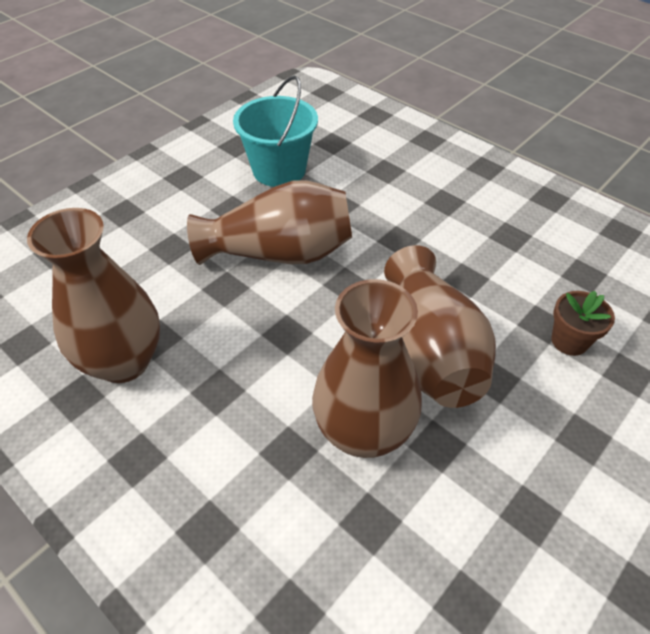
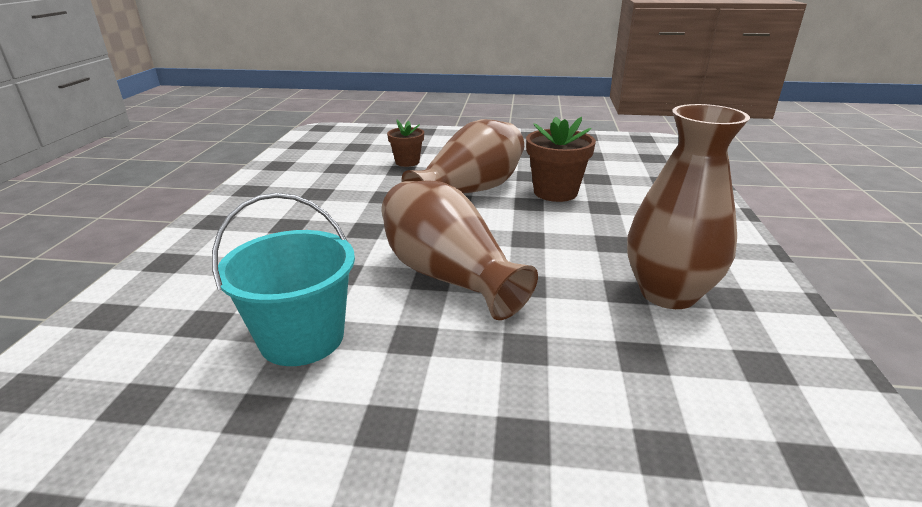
camera: 125 degrees left, 20 degrees down
brown vase [312,279,422,458] -> brown flower pot [526,117,596,202]

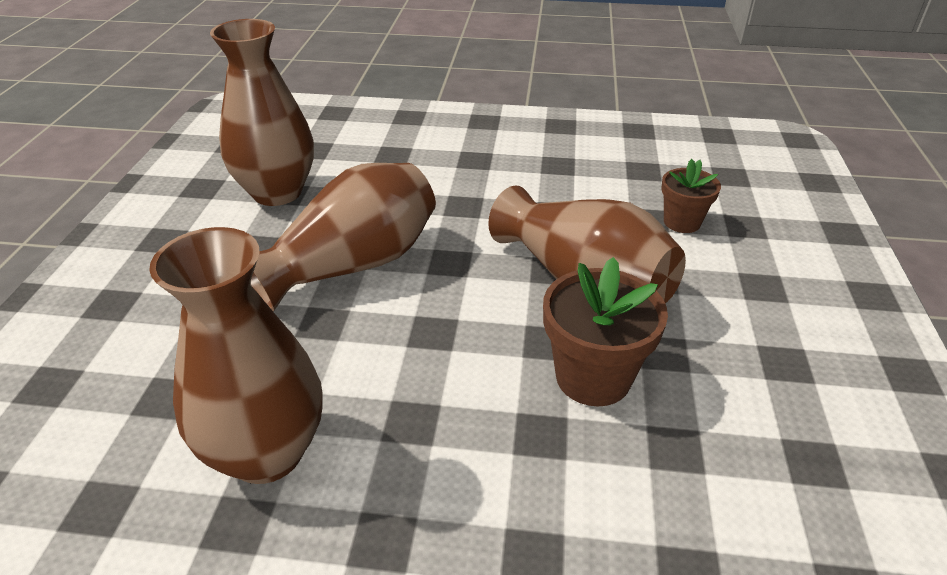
camera: 90 degrees right, 10 degrees up
turquoise bucket [212,193,355,366] -> brown vase [210,19,314,206]

